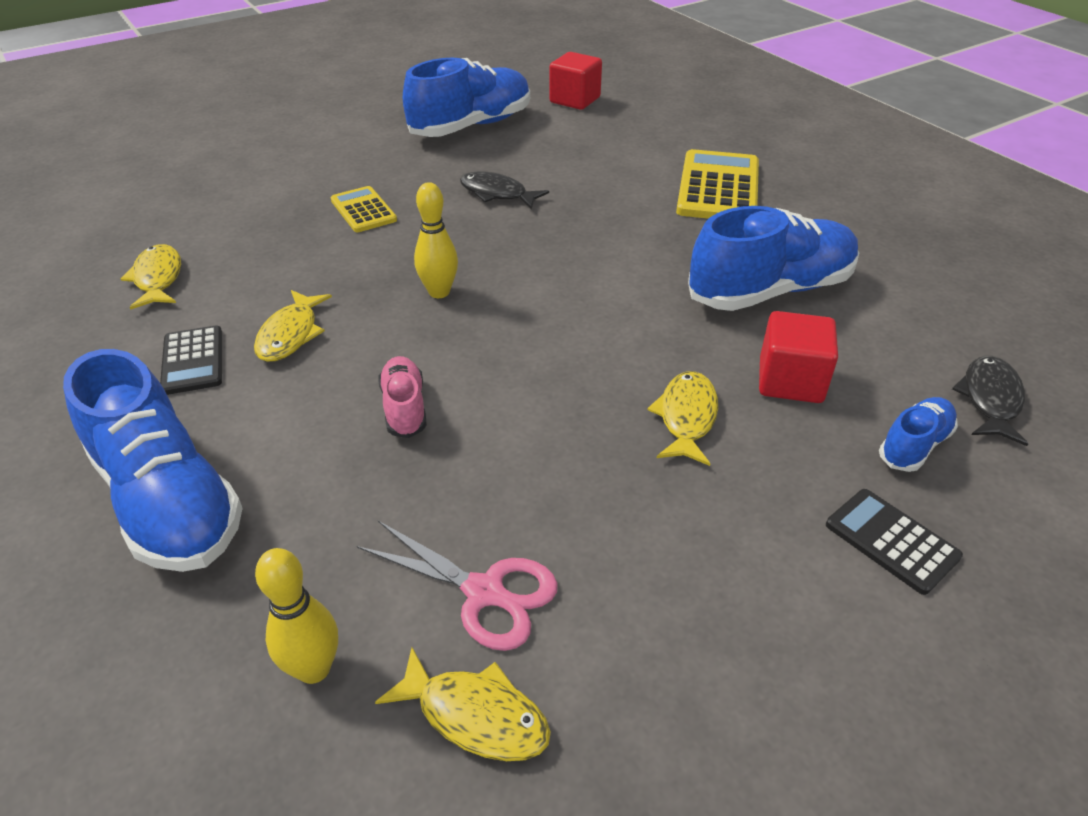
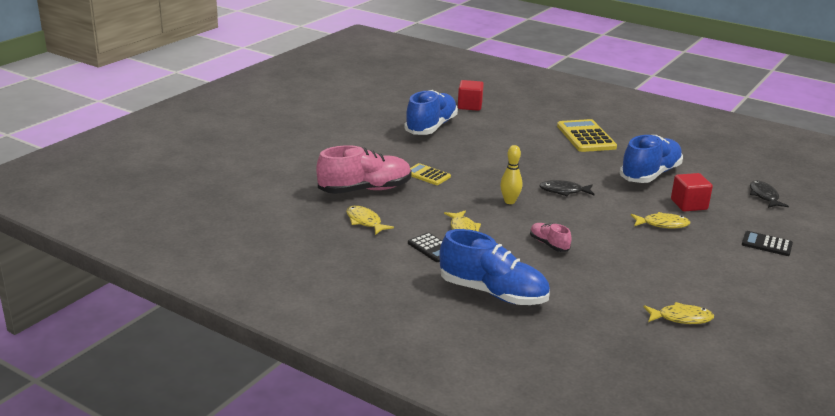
camera: 25 degrees left, 15 degrees down
yellow bowling pin [255,548,338,684] -> none
pink scissors [357,521,558,651] -> none
black fish [460,171,549,209] -> black fish moved to [539,180,594,196]
yellow fish [647,371,718,466] -> yellow fish turned 105 degrees clockwise [631,212,690,228]
blue shoe [879,397,958,472] -> none
none -> pink shoe [316,145,412,194]

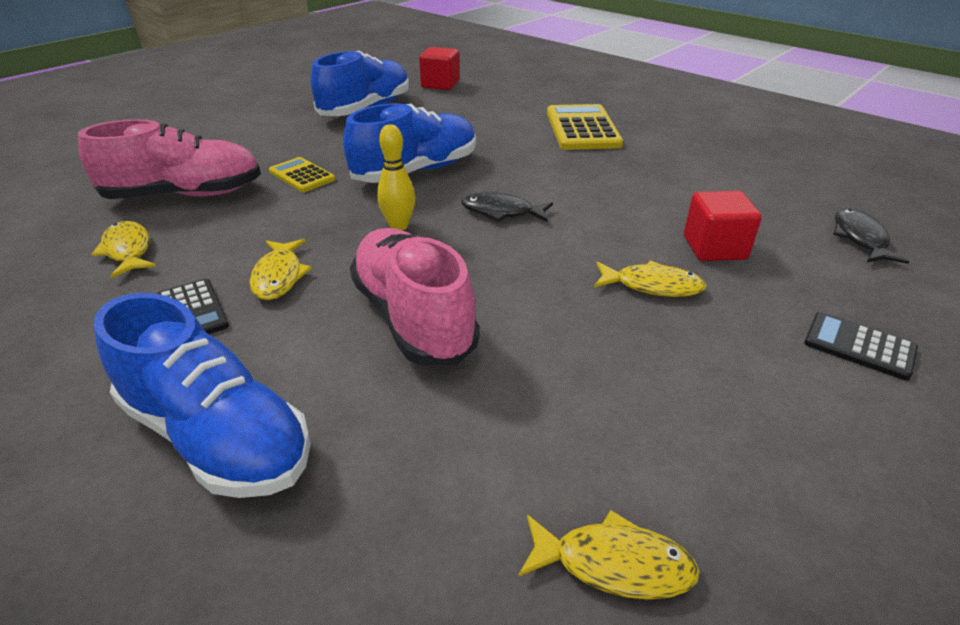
camera: 10 degrees right, 10 degrees up
pink shoe [530,223,572,252] -> pink shoe [350,228,480,366], size x2.06
blue shoe [620,135,683,183] -> blue shoe moved to [343,103,476,183]

